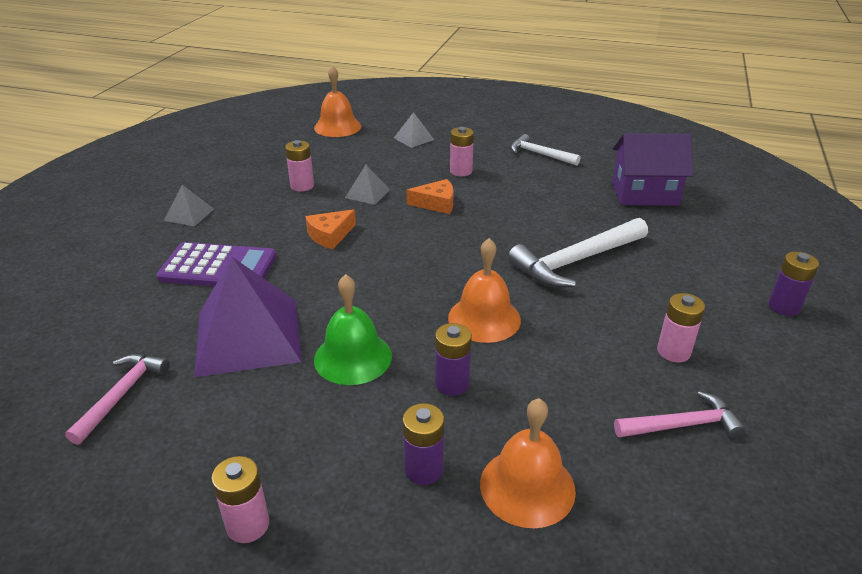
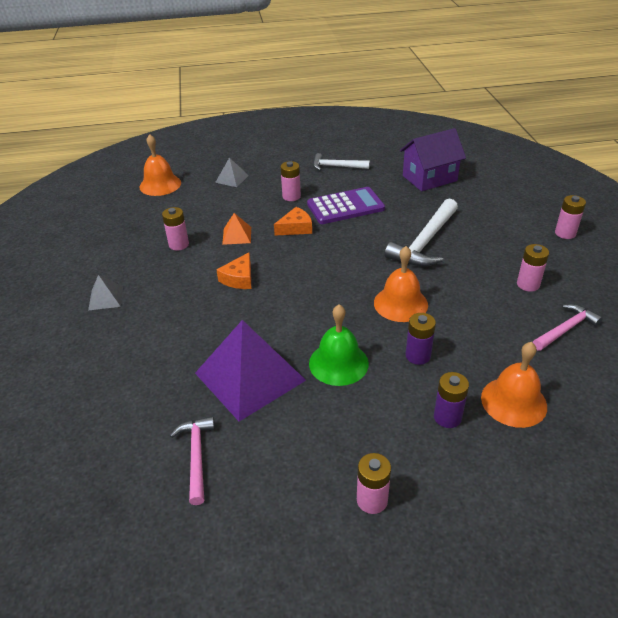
camera: 25 degrees left, 5 degrees up
purple calculator [156,242,276,287] -> purple calculator moved to [307,187,385,224]
grey pyramid [345,165,390,205] -> orange pyramid [222,213,251,245]
purple battery [768,252,819,316] -> pink battery [555,195,586,239]

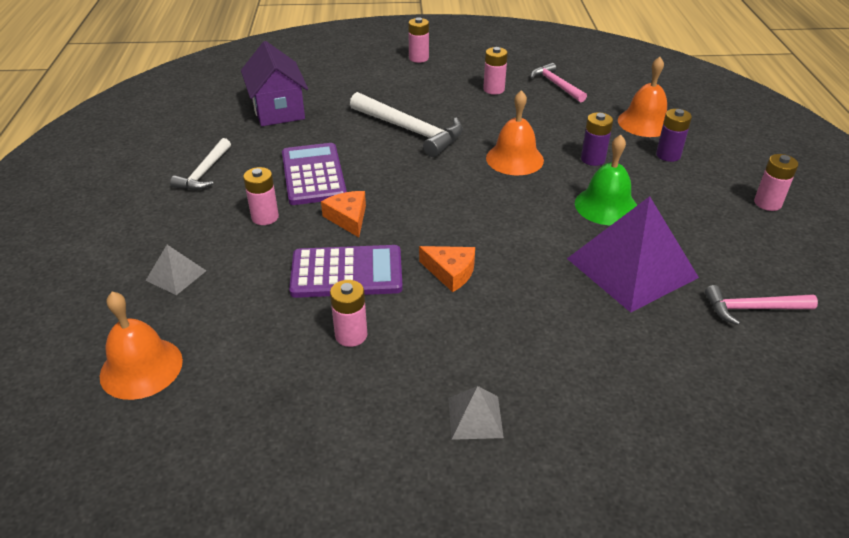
camera: 85 degrees left, 0 degrees up
orange pyramid [222,213,251,245] -> purple calculator [289,245,403,298]

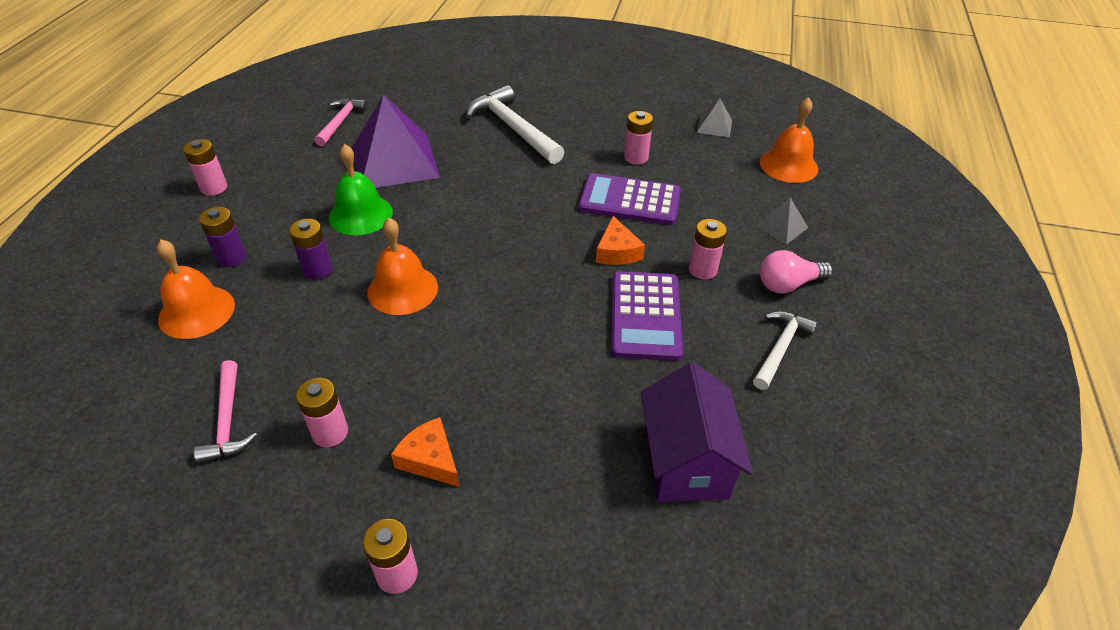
camera: 165 degrees left, 5 degrees up
white hammer [350,92,463,157] -> white hammer moved to [466,85,564,164]
orange cheese [419,246,475,292] -> orange cheese moved to [391,417,459,487]
grey pyramid [448,386,504,440] -> grey pyramid moved to [697,99,732,138]
pink hammer [705,285,818,325] -> pink hammer turned 90 degrees counterclockwise [314,98,368,147]
none -> pink light bulb [760,250,833,293]

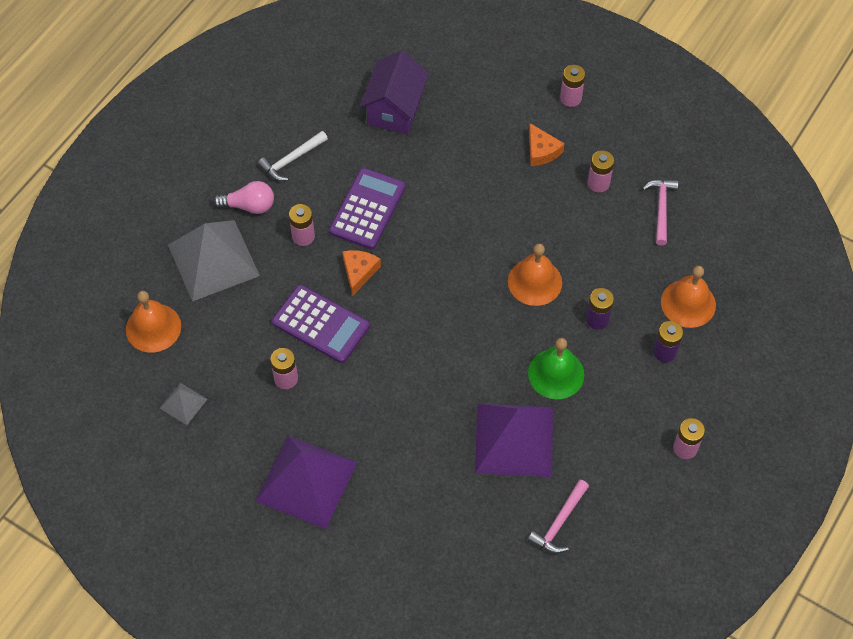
camera: 160 degrees left, 15 degrees up
white hammer [466,85,564,164] -> none
grey pyramid [755,198,808,245] -> grey pyramid [168,220,260,302], size x2.20
none -> purple pyramid [255,436,358,529]

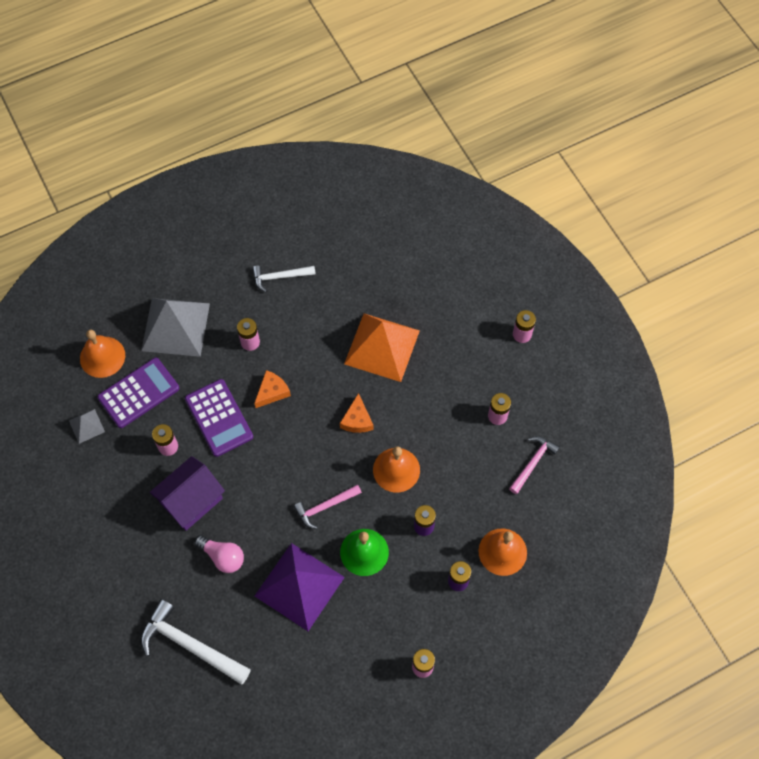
camera: 30 degrees right, 5 degrees up
pink light bulb [213,181,274,214] -> pink light bulb moved to [194,535,244,573]
purple pyramid [255,436,358,529] -> none
purple calculator [329,168,406,249] -> purple calculator moved to [97,358,179,428]
purple house [360,50,429,134] -> purple house moved to [150,456,225,531]
pink hammer [528,480,589,554] -> pink hammer moved to [294,485,362,529]
orange cheese [529,123,565,166] -> orange cheese moved to [340,393,374,433]
none -> white hammer [141,599,251,685]
none -> orange pyramid [344,314,420,382]

